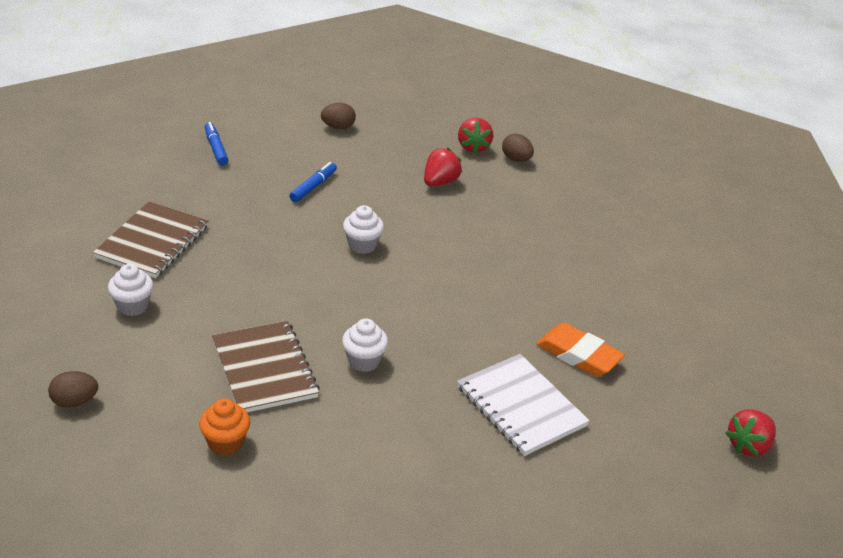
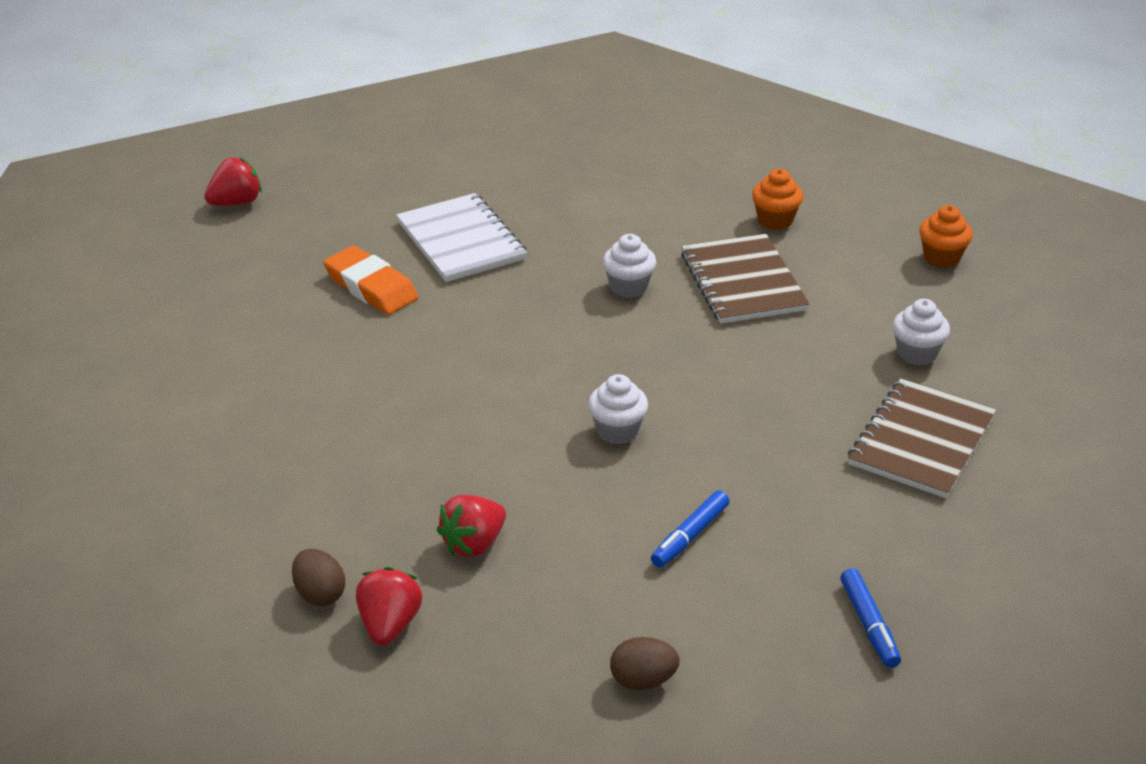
camera: 170 degrees left, 0 degrees up
brown egg [48,371,98,408] -> orange cupcake [919,205,973,268]

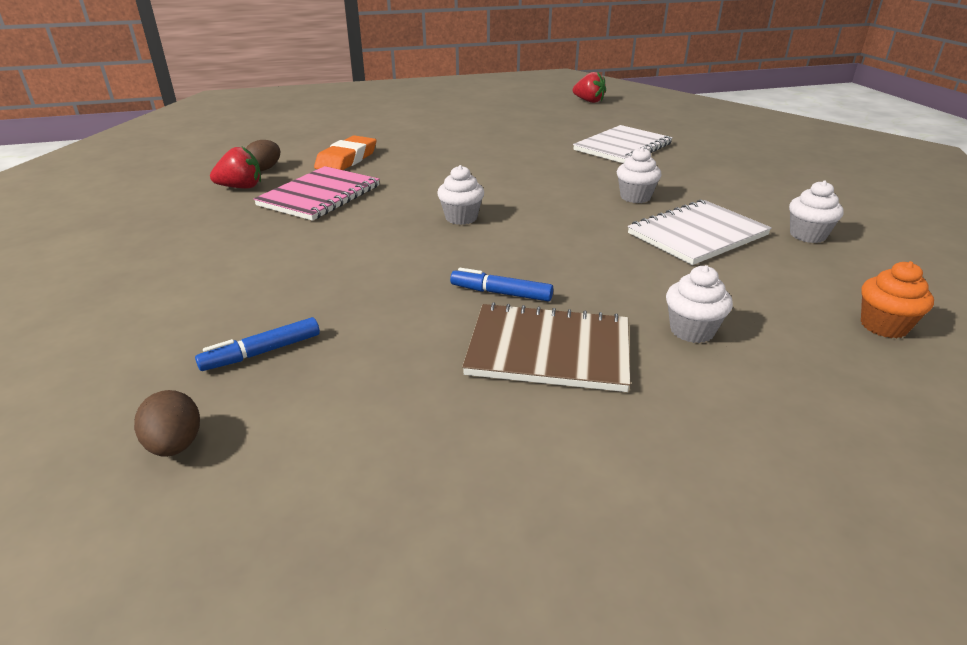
camera: 70 degrees right, 5 degrees down
orange eraser [323,245,418,315] -> orange eraser moved to [314,135,376,170]
red strawberry [437,495,506,557] -> pink notebook [254,166,380,221]
brown egg [610,637,680,690] -> brown egg moved to [134,390,200,457]
blue marker [651,490,730,568] -> blue marker moved to [450,268,553,301]
brown notebook [681,234,809,324] -> white notebook [628,199,772,265]
orange cupcake [752,169,803,230] -> white cupcake [789,180,844,243]

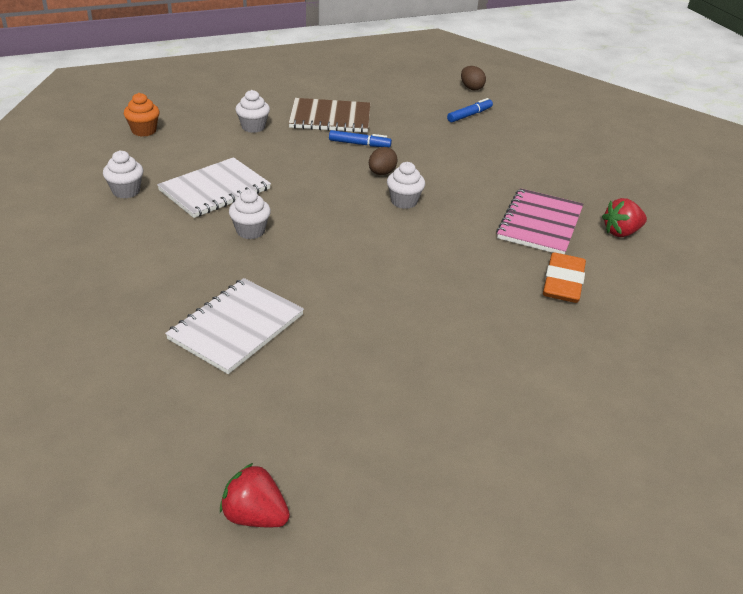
camera: 170 degrees right, 5 degrees up
brown egg [246,140,280,171] -> brown egg moved to [369,147,398,175]

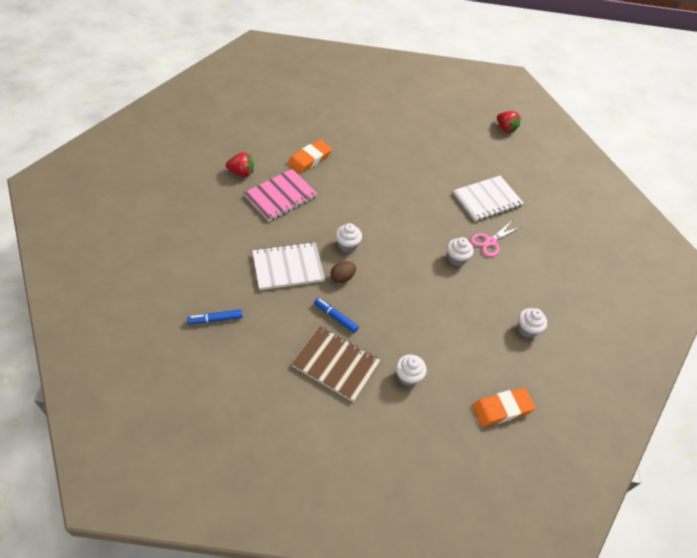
camera: 155 degrees left, 15 degrees up
orange cupcake [124,93,160,136] -> orange eraser [472,388,536,427]
white notebook [157,157,271,218] -> white notebook moved to [252,242,325,290]
brown egg [461,66,486,90] -> none
none -> pink scissors [470,221,521,257]

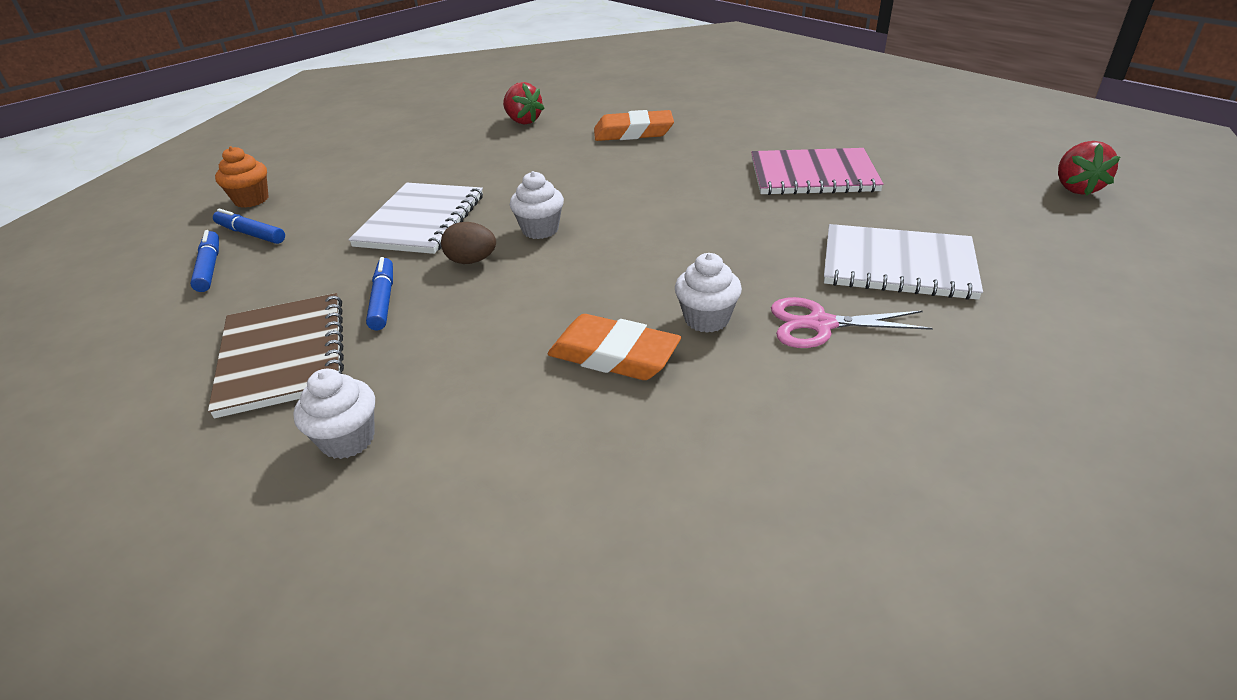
camera: 50 degrees right, 15 degrees down
pink notebook [244,169,318,221] -> pink notebook moved to [751,148,884,195]
white notebook [252,242,325,290] -> white notebook turned 75 degrees clockwise [348,183,483,254]
orange eraser [472,388,536,427] -> orange eraser moved to [547,314,681,380]
white cupcake [518,308,547,338] -> none
none -> blue marker [190,230,219,292]
none -> orange cupcake [215,146,269,208]

